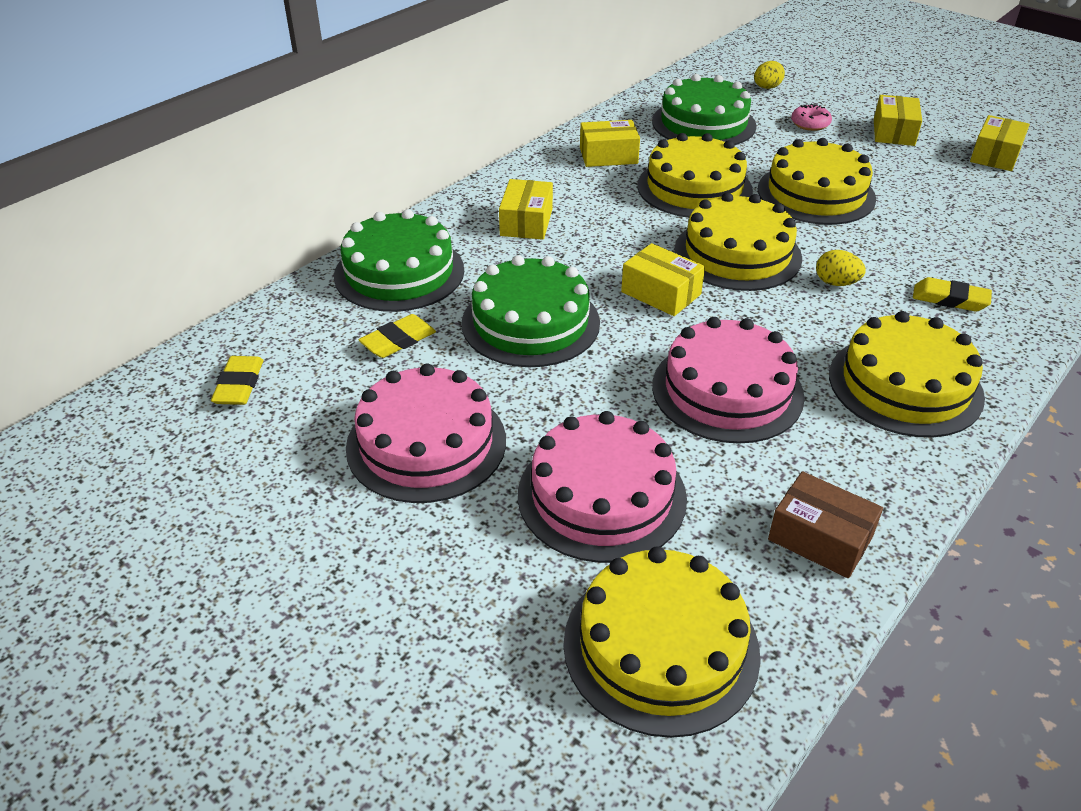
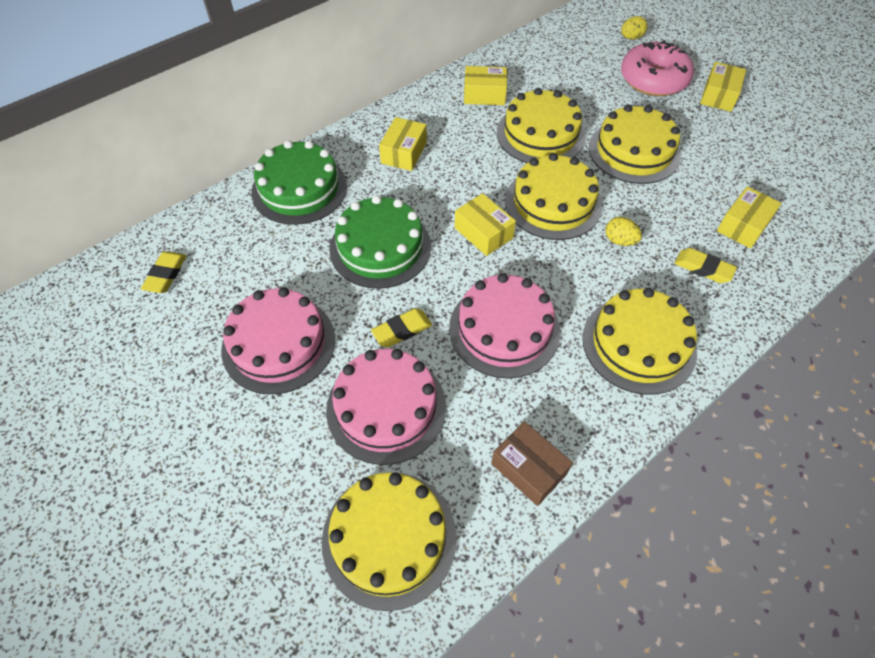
camera: 10 degrees right, 15 degrees up
yellow eraser [358,314,436,358] -> yellow eraser moved to [371,308,432,347]
green cake [652,74,756,145] -> none
pink donut [791,104,832,131] -> pink donut [621,40,694,96], size x2.21
yellow box [970,115,1030,171] -> yellow box moved to [717,186,782,248]

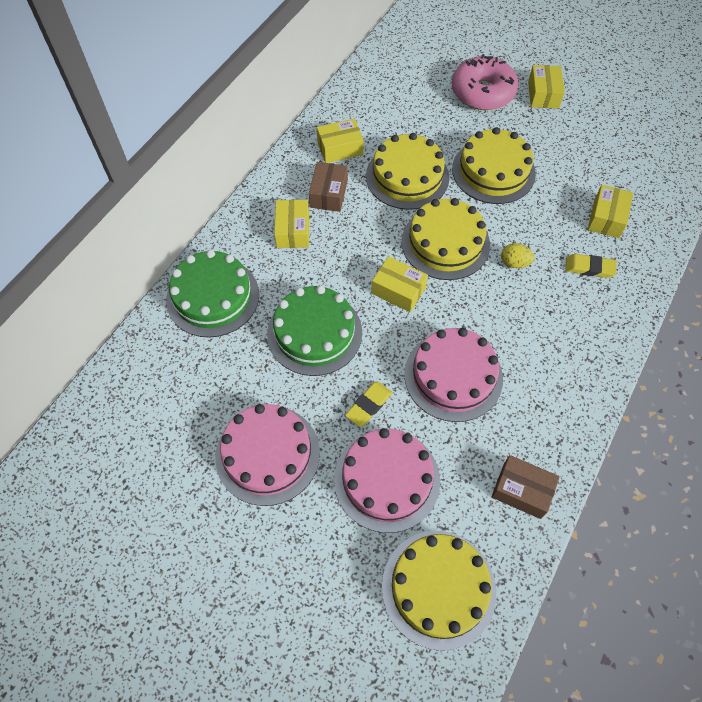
camera: 20 degrees left, 5 degrees up
yellow eraser [141,252,186,293] -> none
yellow cake [583,288,697,395] -> none
yellow egg [621,16,647,40] -> none
none -> brown box [309,162,348,212]

